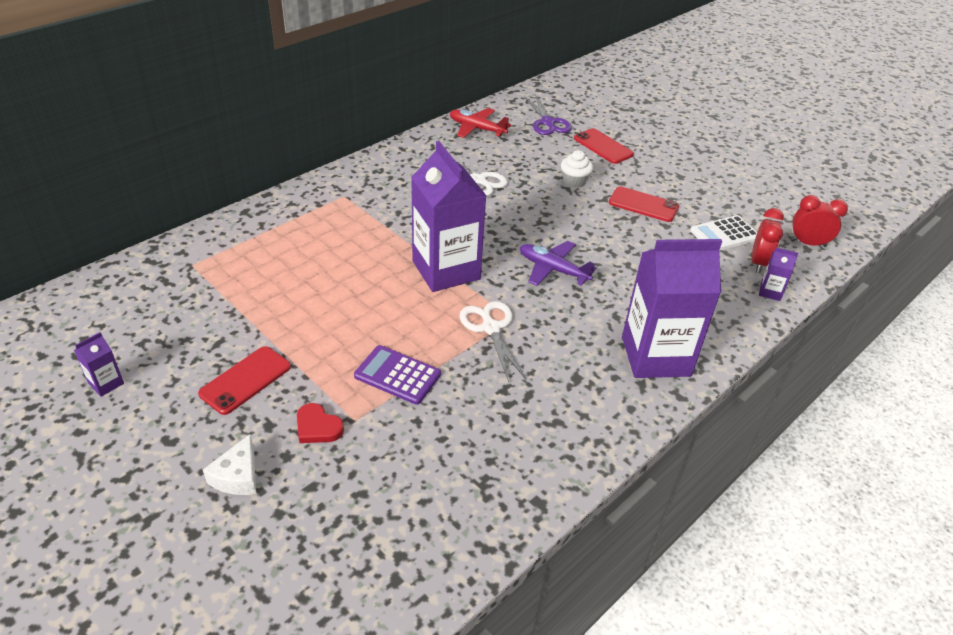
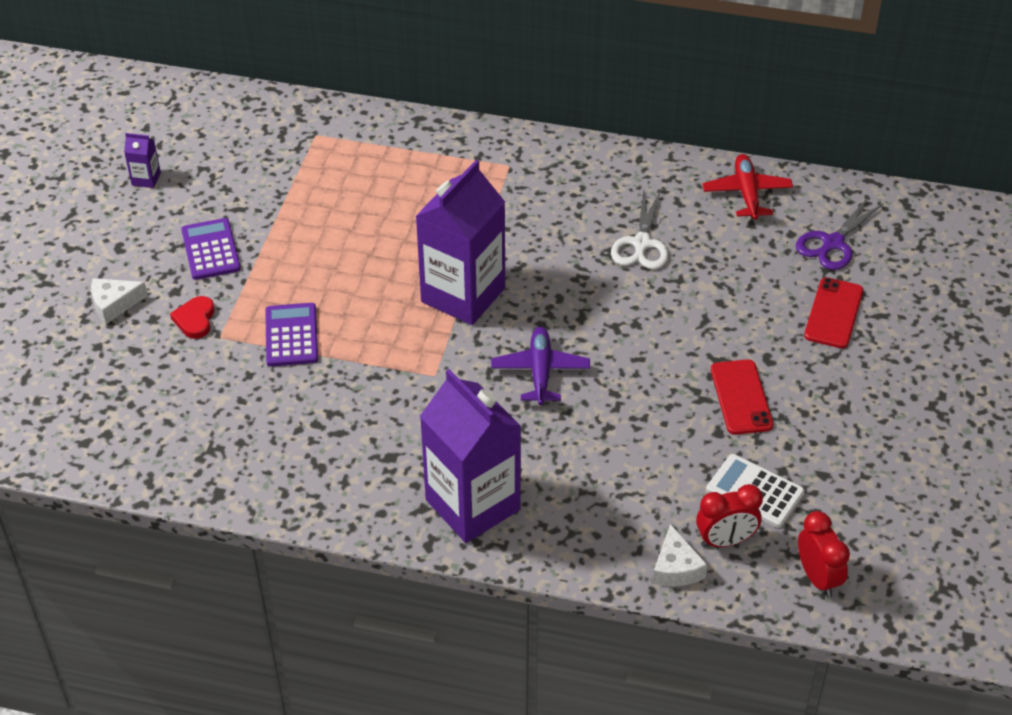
camera: 60 degrees right, 5 degrees up
red phone [198,346,291,415] -> purple calculator [181,218,241,280]
white scissors [460,301,526,382] -> none
white cupcake [561,150,593,188] -> none
purple carton [759,248,798,301] -> white cheese [653,524,707,586]

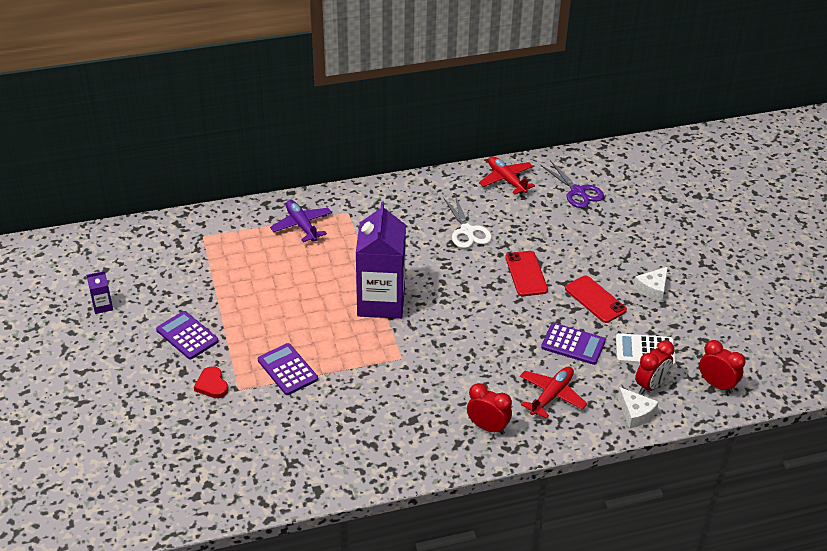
camera: 30 degrees left, 5 degrees down
white cheese [91,278,148,324] -> white cheese moved to [634,267,668,302]
purple carton [420,369,522,543] -> red clock [467,383,512,435]
purple plane [491,326,590,405] -> purple plane moved to [270,200,332,242]
purple scissors [796,196,884,270] -> purple scissors turned 45 degrees counterclockwise [541,160,604,208]
red phone [804,277,863,348] -> red phone moved to [505,251,548,296]
none -> red plane [520,367,588,419]
none -> purple calculator [541,323,606,365]

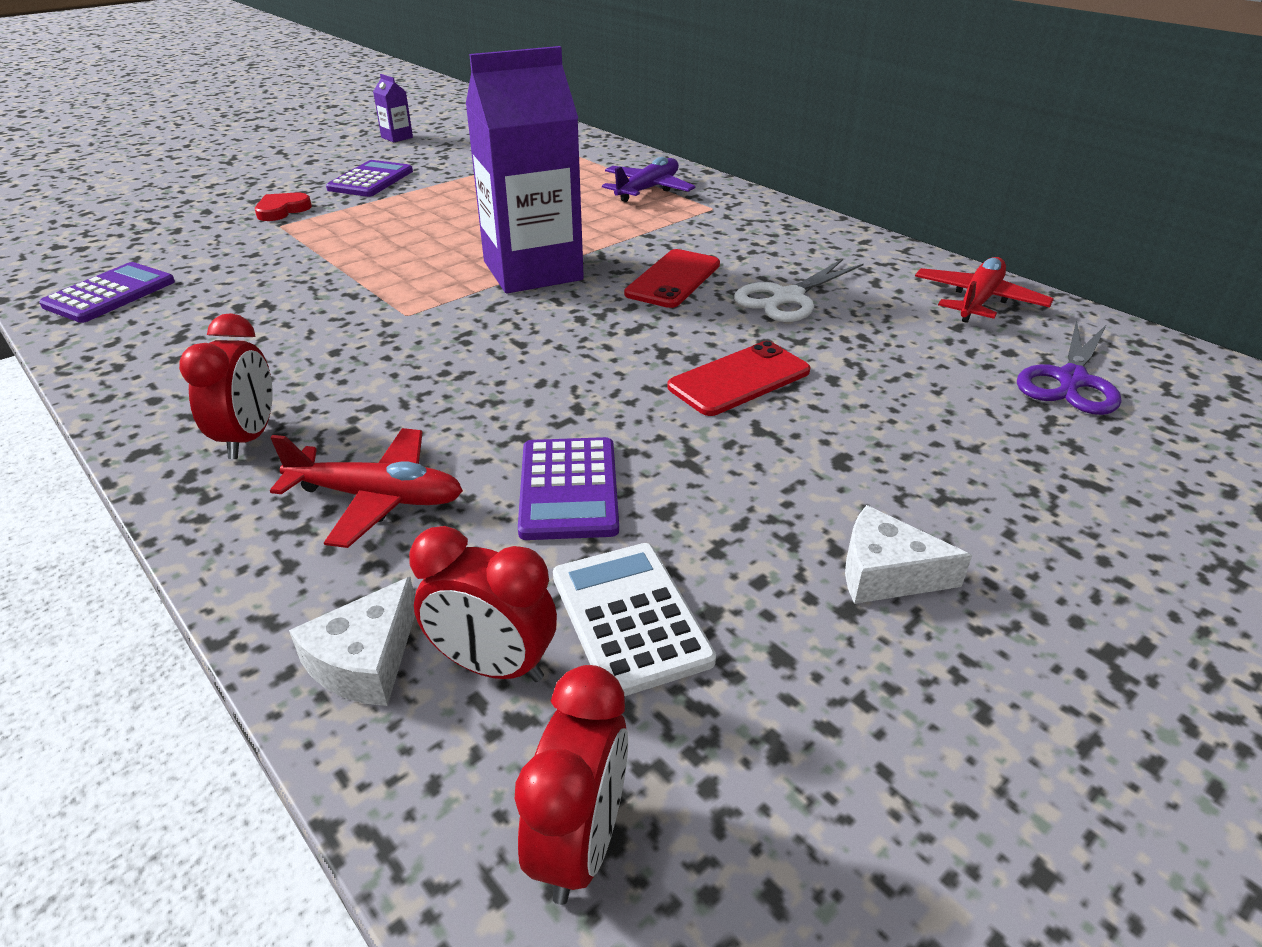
camera: 65 degrees right, 5 degrees down
purple calculator [258,343,318,395] -> purple calculator moved to [39,262,175,323]
red phone [565,276,627,323] -> red phone moved to [624,249,720,308]

